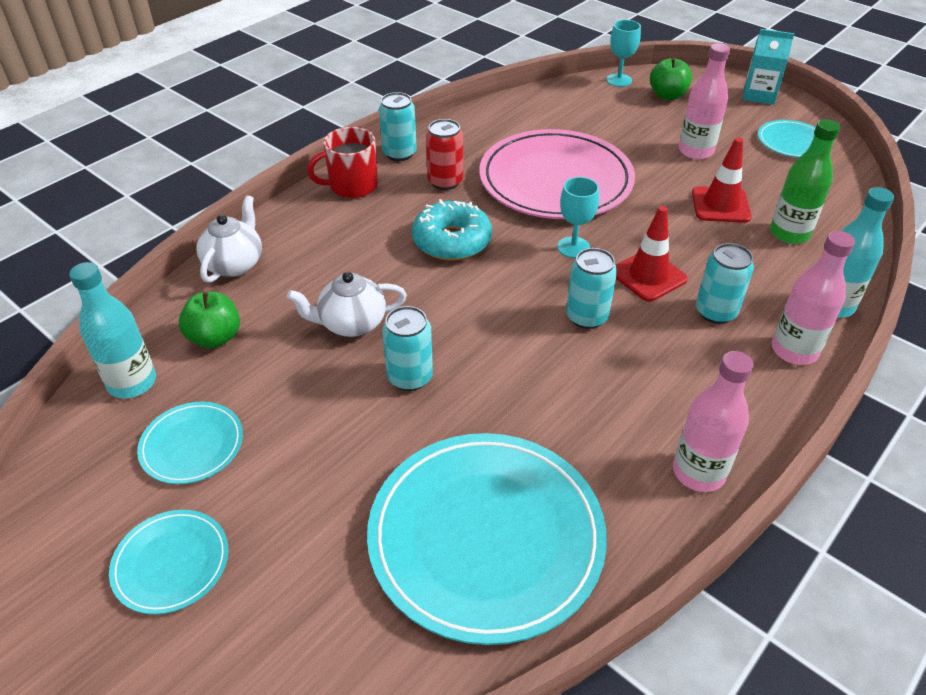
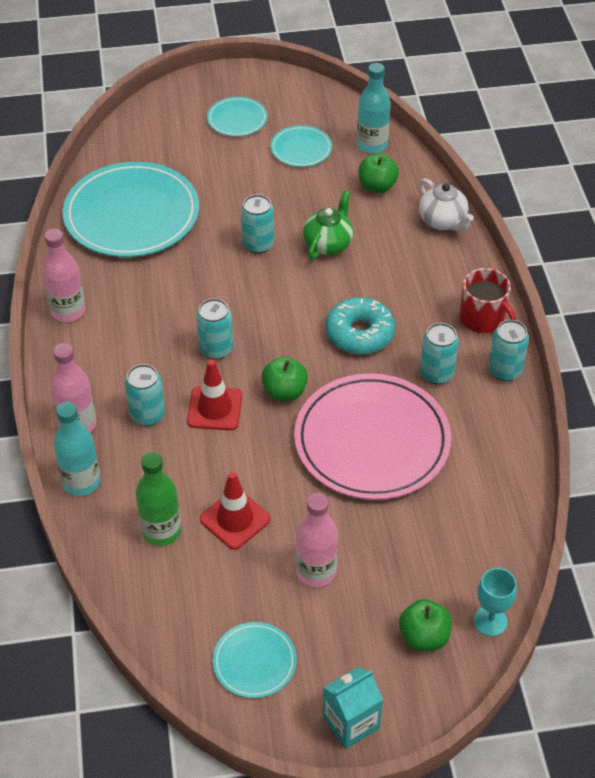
camera: 130 degrees right, 5 degrees up
white teapot [287,272,407,337] -> green teapot [303,191,353,260]
red mug [307,127,378,198] -> red mug turned 120 degrees clockwise [460,268,516,333]
red can [426,119,463,190] -> turquoise can [420,323,459,384]
turquoise goblet [557,177,599,258] -> green apple [261,356,308,401]

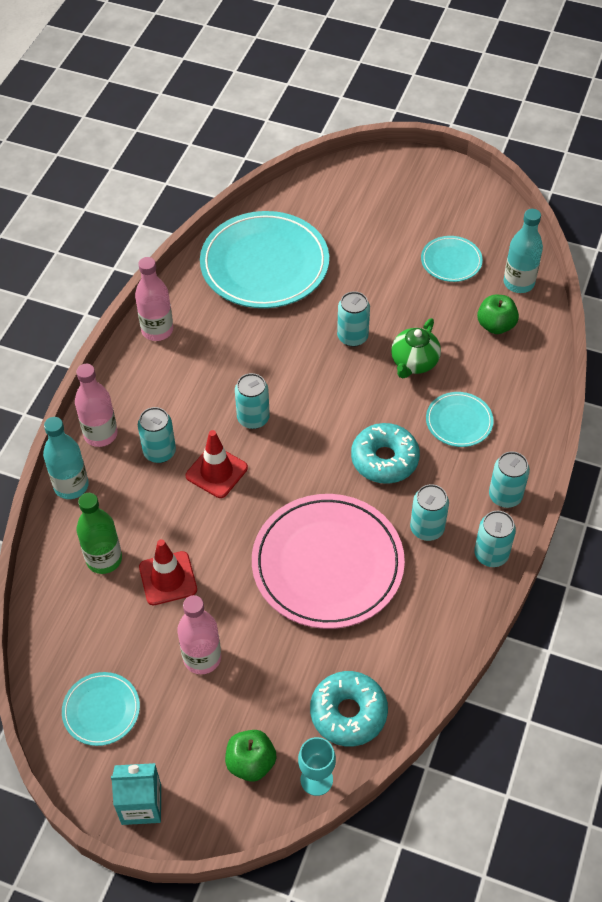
camera: 30 degrees right, 5 degrees up
turquoise plate [207,97,267,137] -> turquoise plate moved to [426,392,494,447]
green apple [261,356,308,401] -> none
green teapot [303,191,353,260] -> green teapot turned 150 degrees clockwise [391,318,441,379]
white teapot [419,178,474,232] -> none
red mug [460,268,516,333] -> turquoise can [489,451,530,508]
none -> turquoise donut [310,671,388,746]

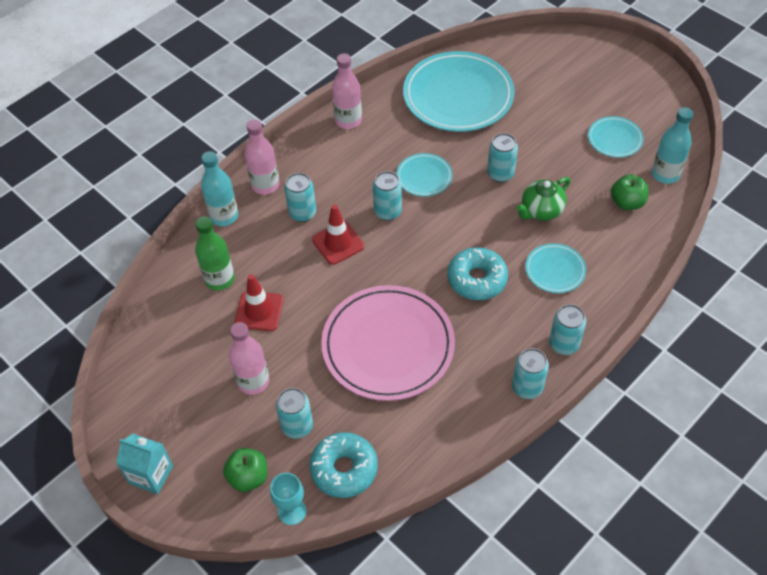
camera: 25 degrees right, 0 degrees up
turquoise plate [62,672,140,746] -> turquoise plate moved to [396,153,453,197]
turquoise can [410,484,449,541] -> turquoise can moved to [276,388,313,439]

